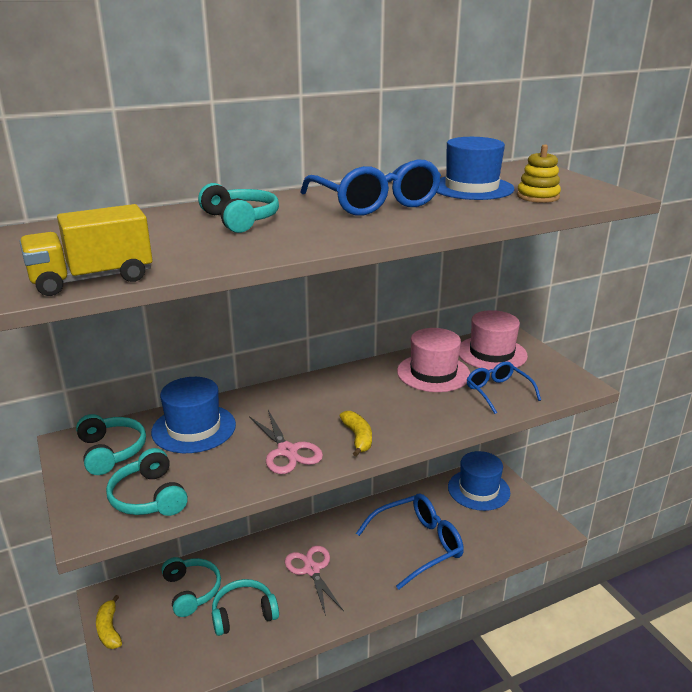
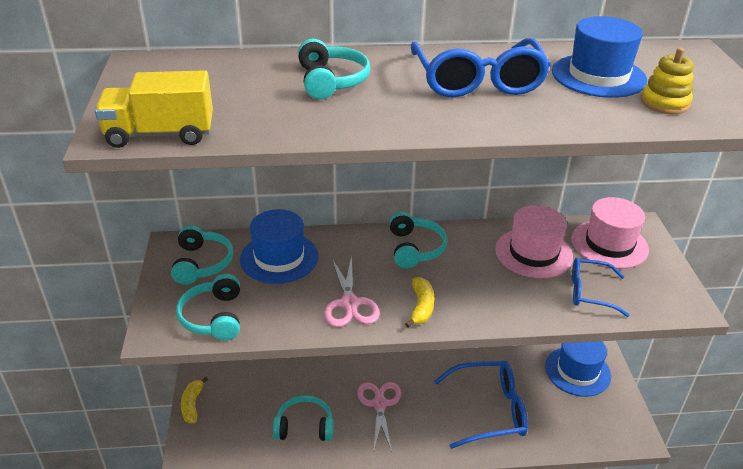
camera: 20 degrees right, 10 degrees up
turquoise headphones [161,557,221,617] -> turquoise headphones moved to [389,212,447,268]
blue glasses [467,361,541,414] -> blue glasses turned 75 degrees counterclockwise [572,258,630,317]

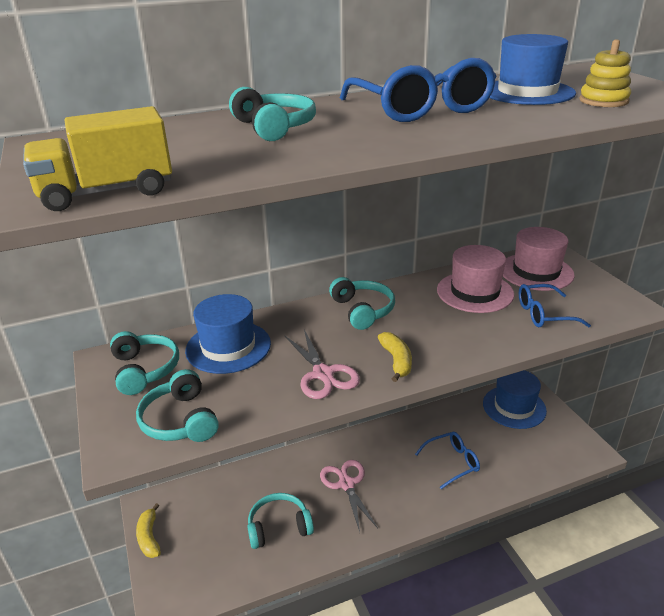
camera: 15 degrees left, 5 degrees down
blue glasses [434,361,528,449] -> blue glasses [415,432,480,489], size x0.60

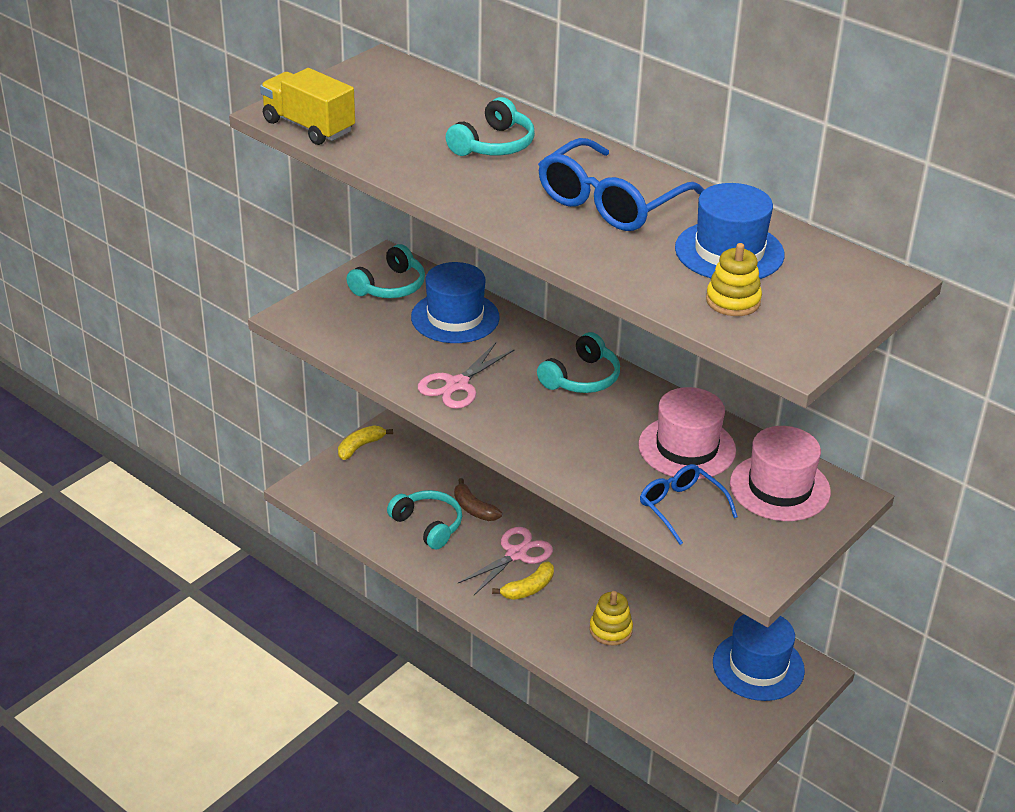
camera: 60 degrees right, 5 degrees up
turquoise headphones [136,369,219,442] -> none
yellow banana [378,332,412,382] -> yellow banana moved to [492,561,554,600]
blue glasses [415,432,480,489] -> yellow stacking toy [589,591,633,646]
none -> brown banana [454,478,502,521]

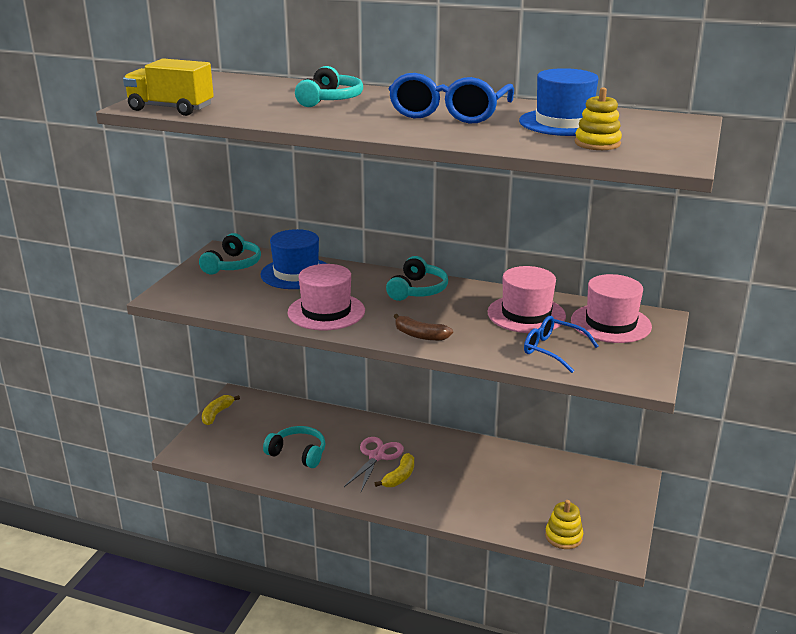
camera: 20 degrees left, 10 degrees down
pink scissors [418,343,515,409] -> pink hat [288,264,365,330]
brown banana [454,478,502,521] -> brown banana moved to [394,314,453,341]
yellow stacking toy [589,591,633,646] -> yellow stacking toy moved to [545,500,583,549]
blue hat [713,614,805,701] -> none

